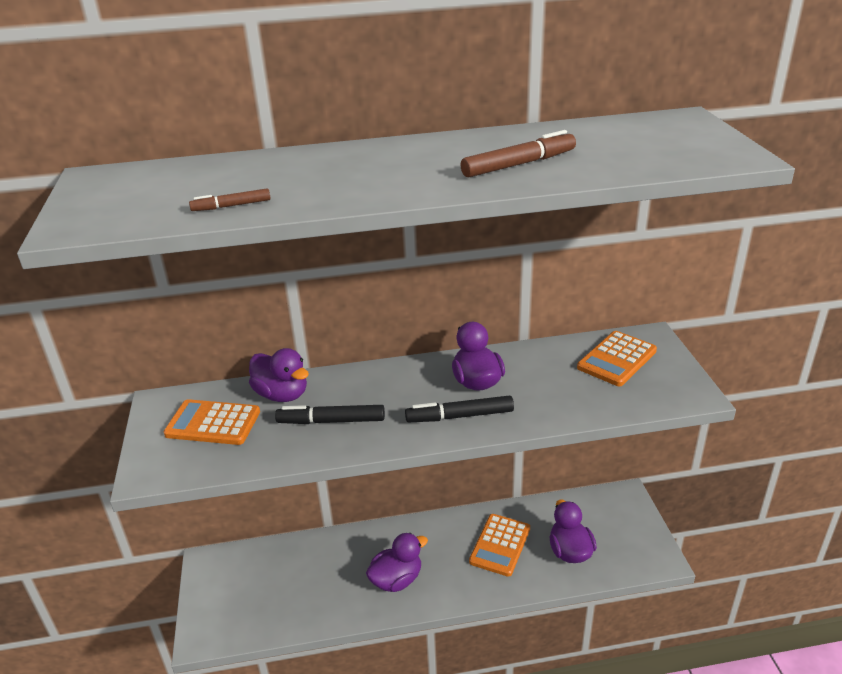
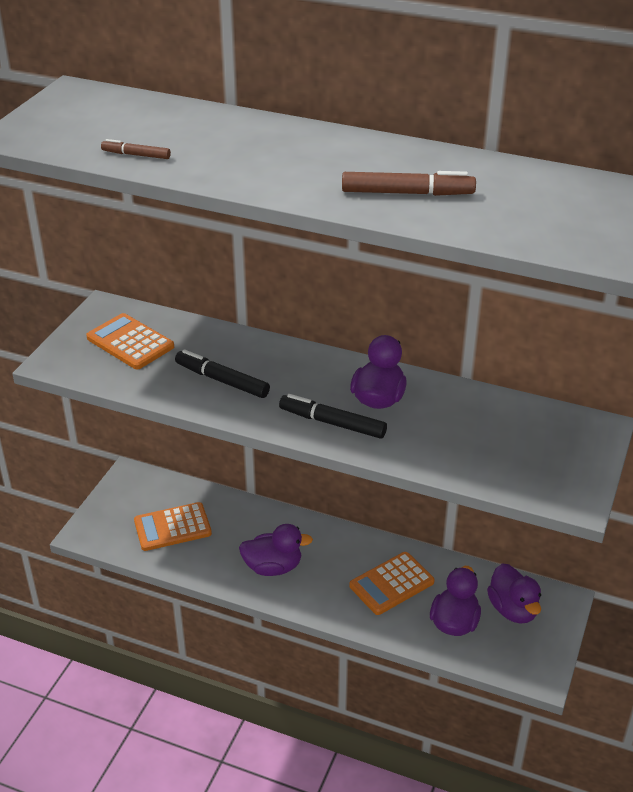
camera: 30 degrees right, 5 degrees up
purple duck [249,348,309,402] -> purple duck moved to [487,563,541,623]
orange calculator [577,331,657,386] -> orange calculator moved to [134,502,212,551]

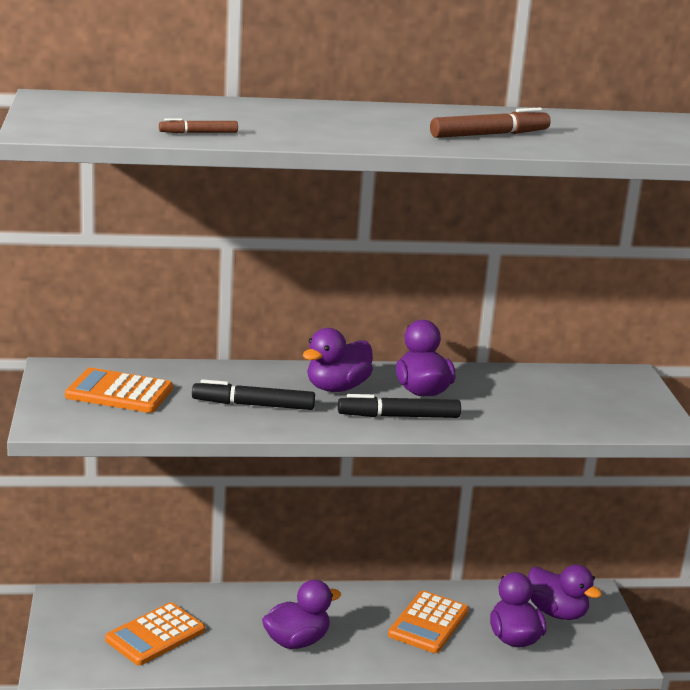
camera: 30 degrees left, 15 degrees down
none -> purple duck [303,328,373,392]

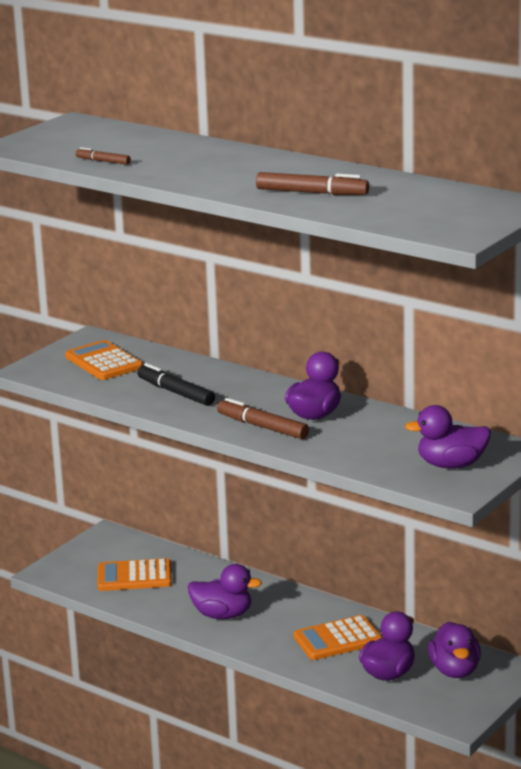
camera: 45 degrees right, 0 degrees up
purple duck [303,328,373,392] -> purple duck moved to [405,405,491,469]
black marker [338,394,461,418] -> brown marker [217,398,309,439]

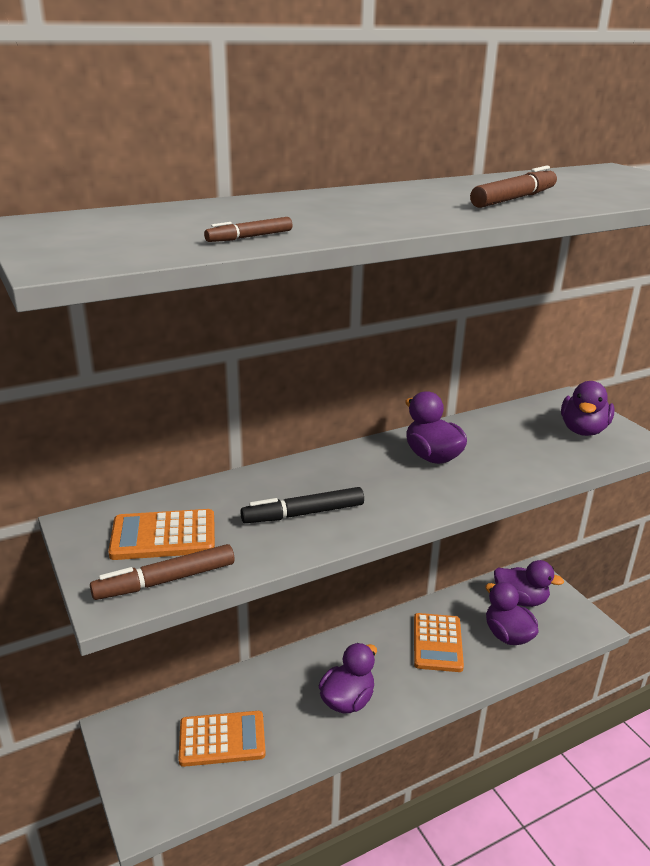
camera: 65 degrees left, 5 degrees up
orange calculator [97,558,172,591] -> orange calculator turned 120 degrees counterclockwise [179,711,266,767]
brown marker [217,398,309,439] -> brown marker moved to [90,544,235,600]

